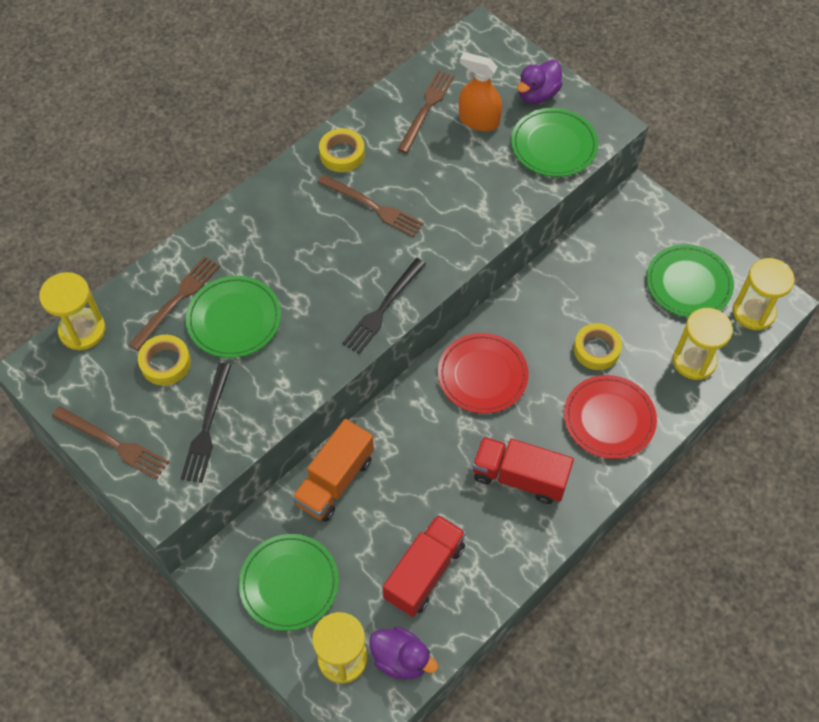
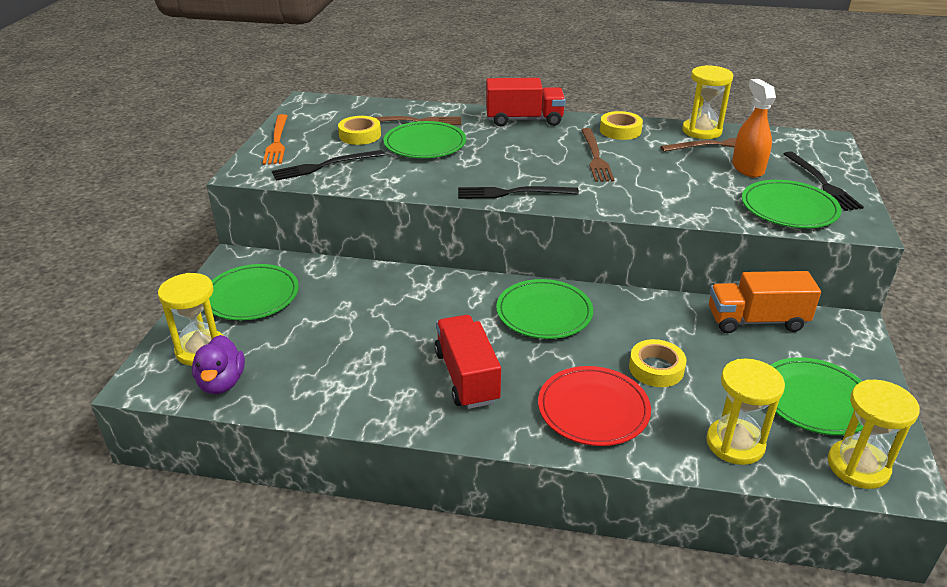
camera: 55 degrees right, 25 degrees down
yellow hourglass [39,272,106,350] -> yellow hourglass moved to [682,65,733,139]
brown fork [52,406,169,480] -> orange fork [263,114,288,165]
orange truck [292,419,374,522] -> orange truck moved to [709,271,821,333]
red truck [383,514,466,617] -> red truck moved to [486,78,566,126]
red plate [438,333,529,414] -> green plate [496,279,593,339]
purple duck [517,60,562,104] -> black fork [784,151,864,211]

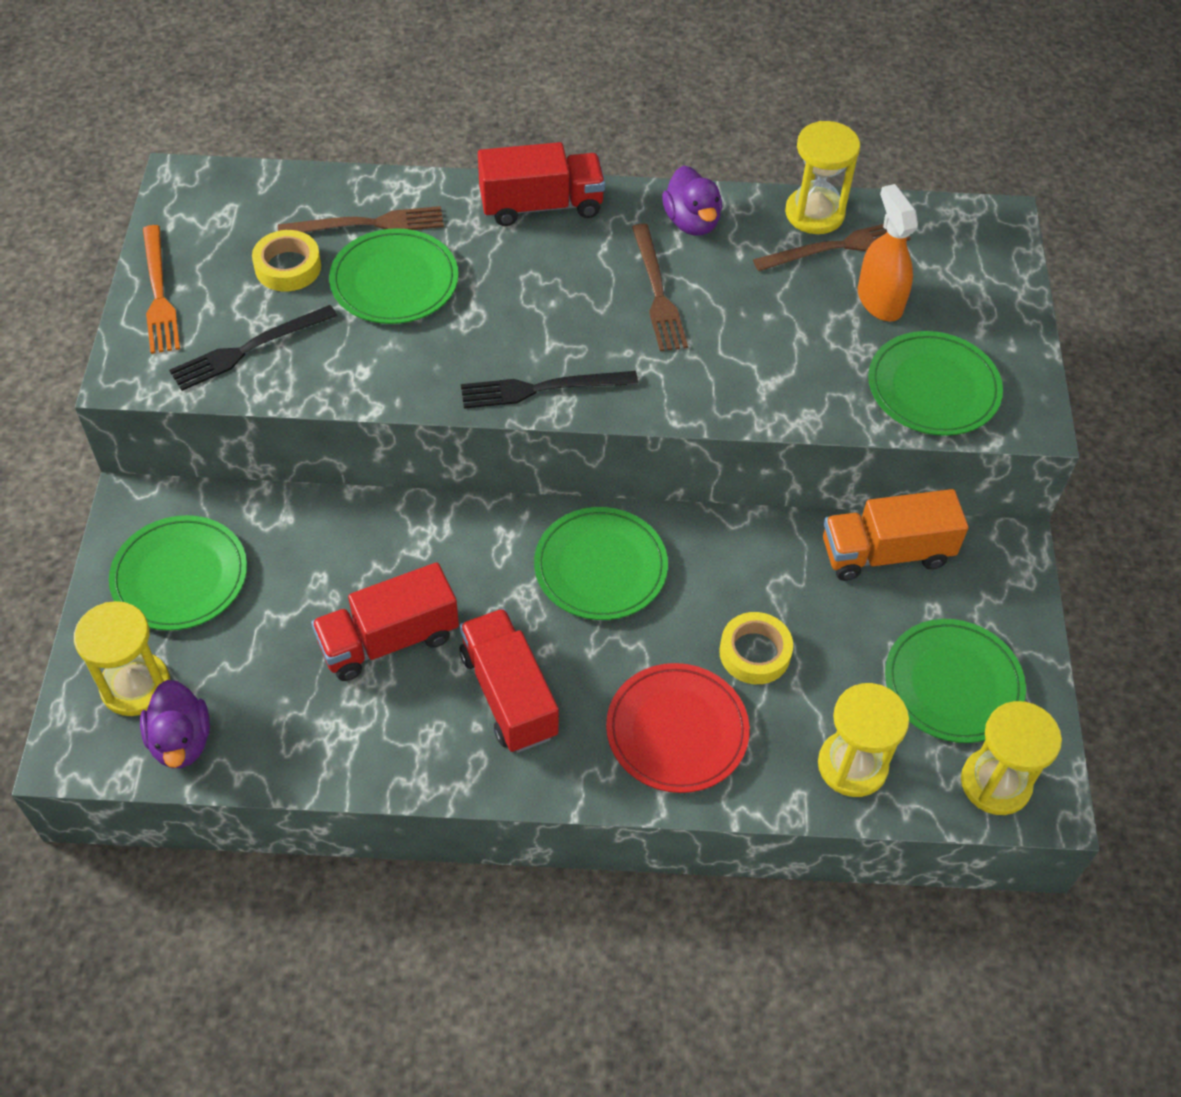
camera: 10 degrees left, 20 degrees up
yellow tape [600,111,643,140] -> purple duck [662,165,722,236]
black fork [784,151,864,211] -> none
none -> red truck [311,562,459,681]

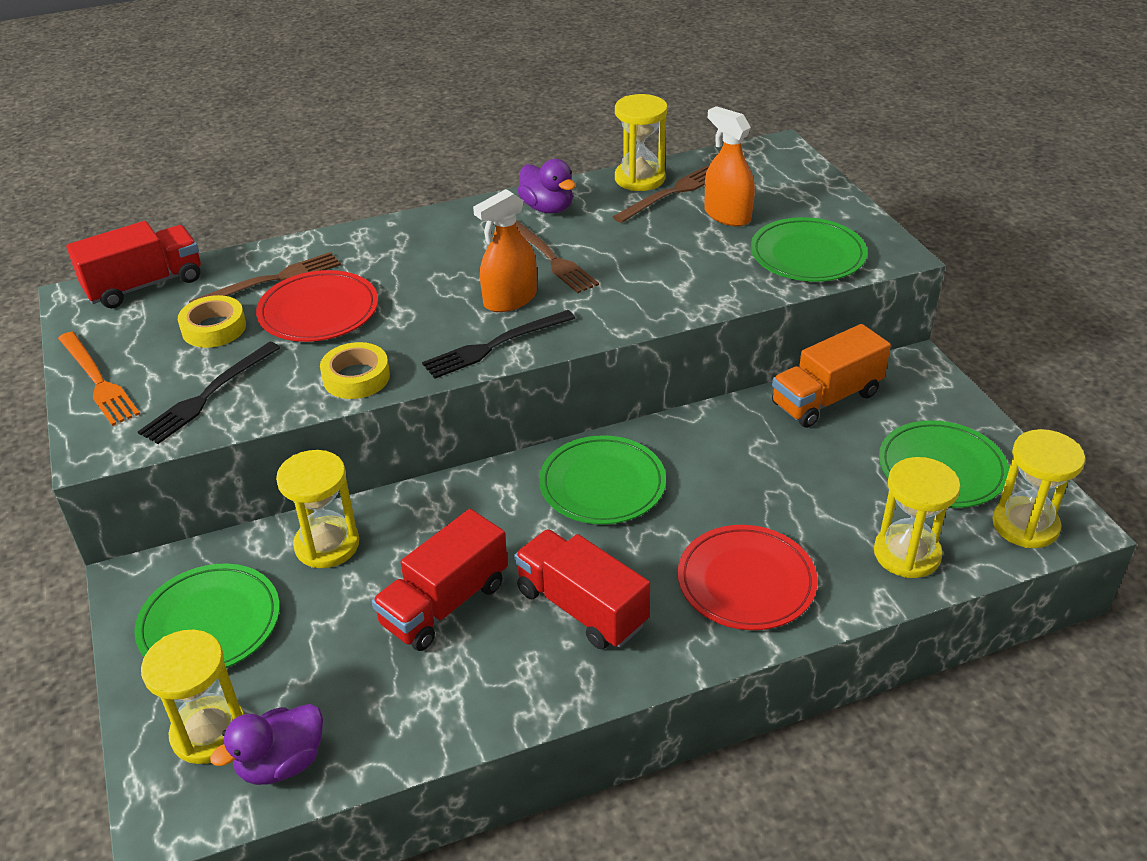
camera: 20 degrees left, 15 degrees down
purple duck [140,680,210,768] -> purple duck turned 90 degrees clockwise [210,704,323,785]
green plate [329,228,458,324] -> red plate [256,270,378,342]
red truck [478,142,605,226] -> red truck moved to [66,221,201,309]
yellow tape [719,612,793,684] -> yellow tape moved to [320,342,390,399]
none -> yellow hourglass [276,450,359,568]
none -> orange spray bottle [473,189,537,312]

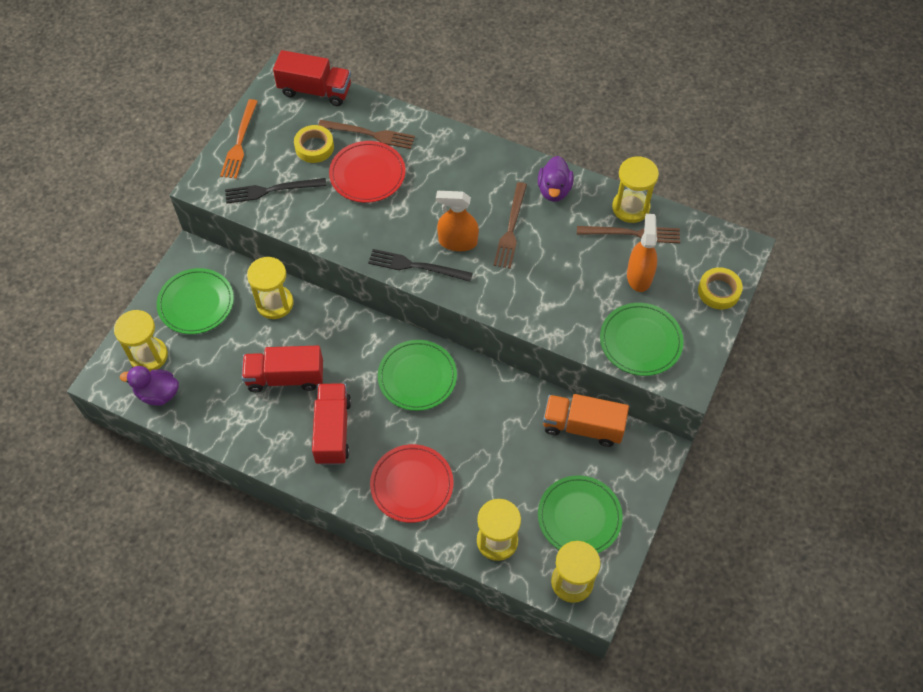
camera: 45 degrees right, 20 degrees up
yellow tape [320,342,390,399] -> yellow tape moved to [698,267,743,309]

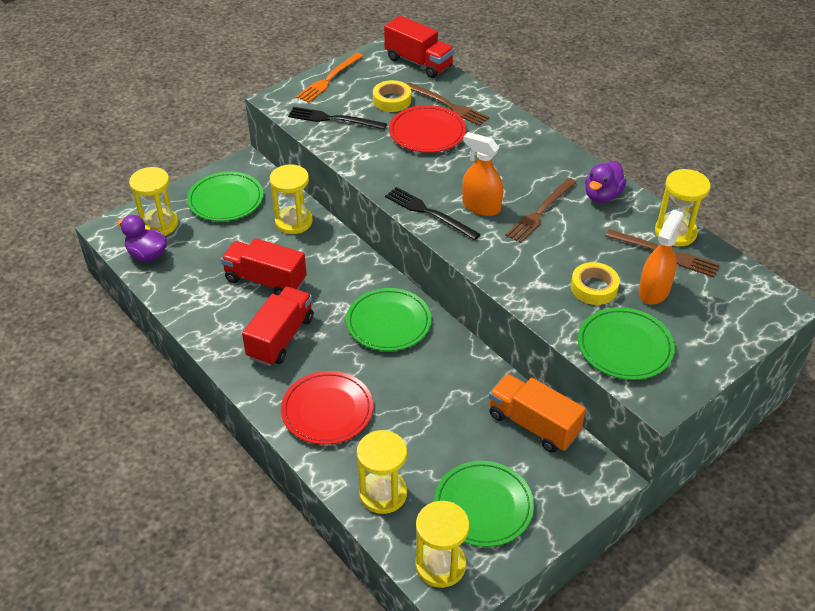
camera: 25 degrees right, 15 degrees down
yellow tape [698,267,743,309] -> yellow tape moved to [571,262,620,305]

